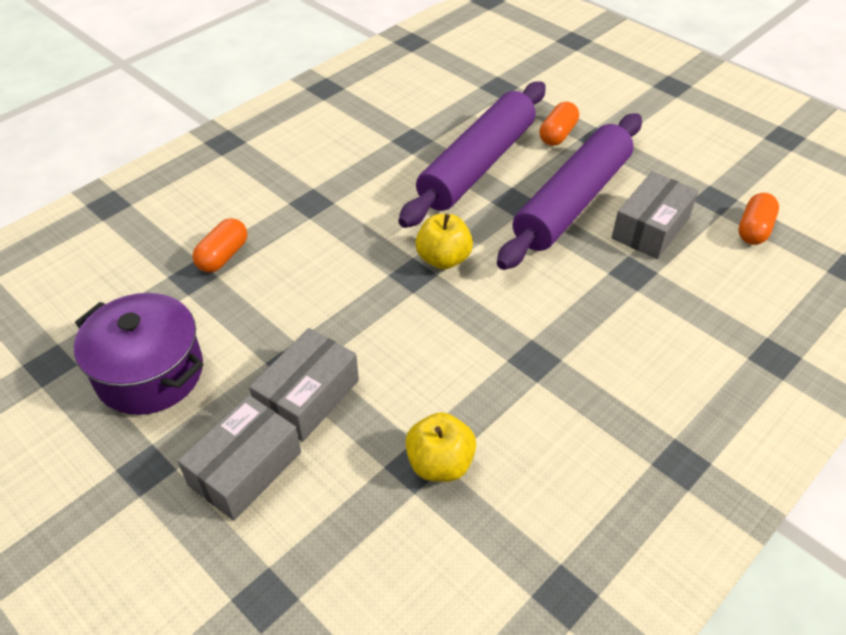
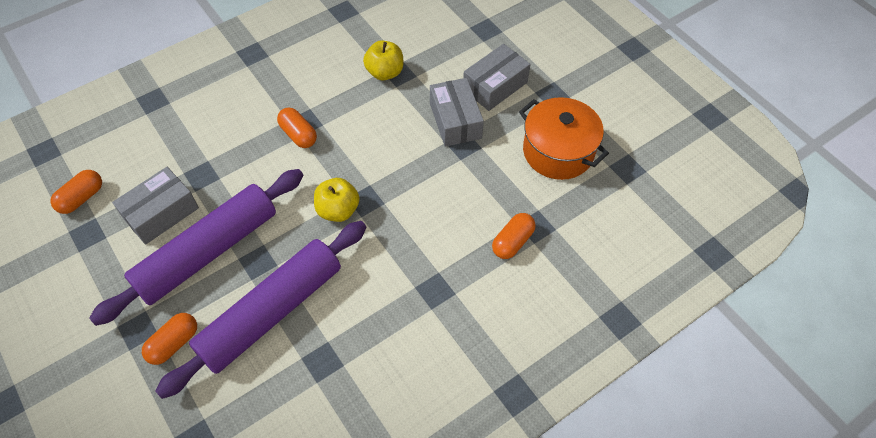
camera: 170 degrees left, 10 degrees up
purple pot [74,293,203,415] -> orange pot [519,97,609,180]
grey box [249,328,359,442] -> grey box turned 60 degrees counterclockwise [430,78,484,147]
none -> orange capsule [277,107,317,148]

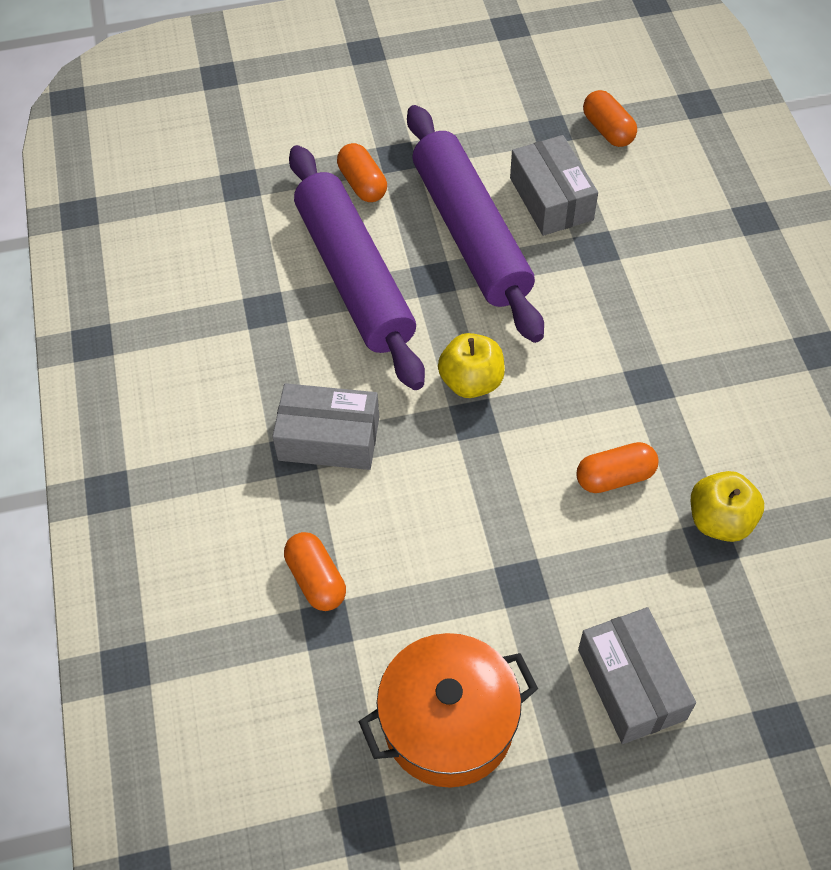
camera: 115 degrees right, 0 degrees up
orange capsule [277,107,317,148] -> orange capsule moved to [576,442,659,493]
grey box [430,78,484,147] -> grey box moved to [272,383,379,470]

